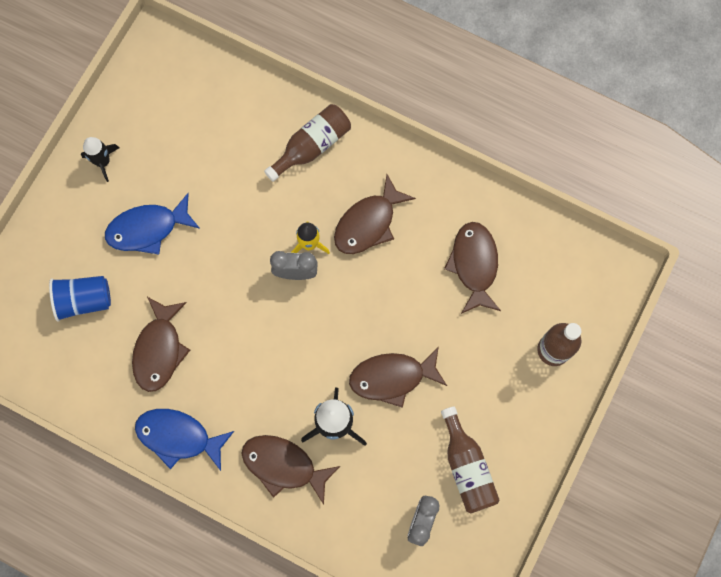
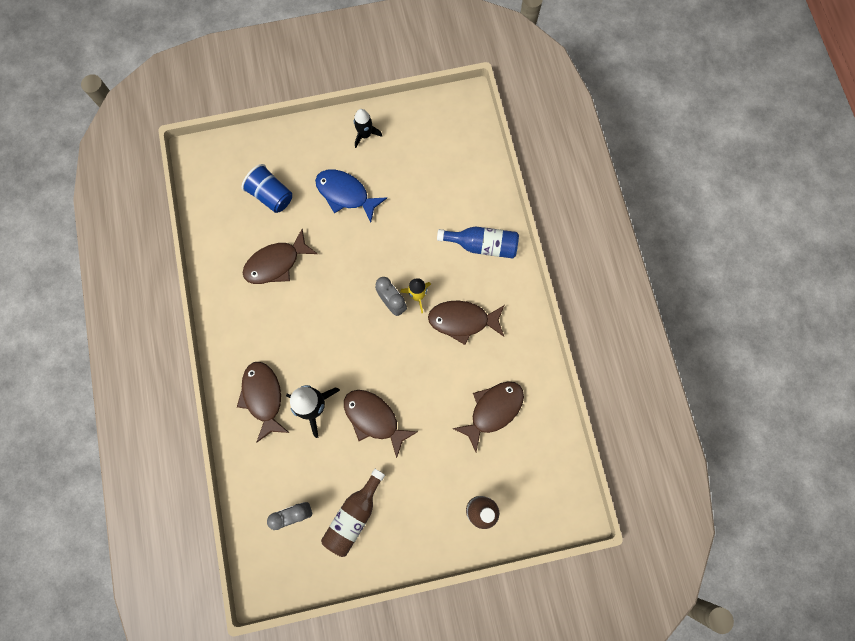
camera: 50 degrees right, 0 degrees up
blue fish [135,409,234,471] -> none
brown bottle [264,104,351,182] -> blue bottle [437,227,519,259]

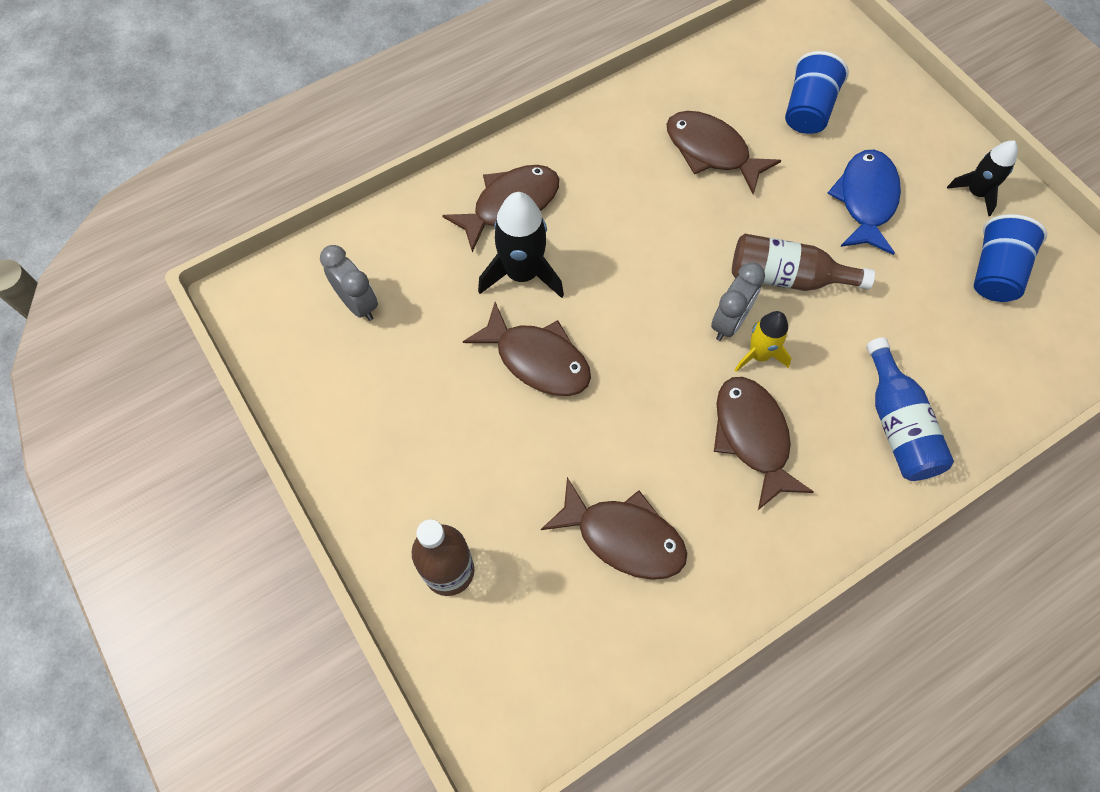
camera: 70 degrees right, 10 degrees down
brown bottle [321,469,385,557] -> brown bottle moved to [732,234,875,291]
brown fish [344,390,417,458] -> brown fish turned 105 degrees clockwise [463,302,591,396]
none -> blue cup [974,214,1047,302]

